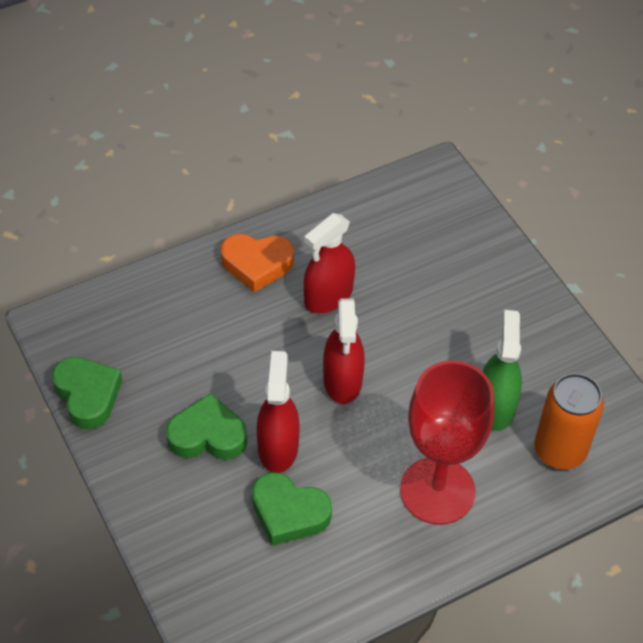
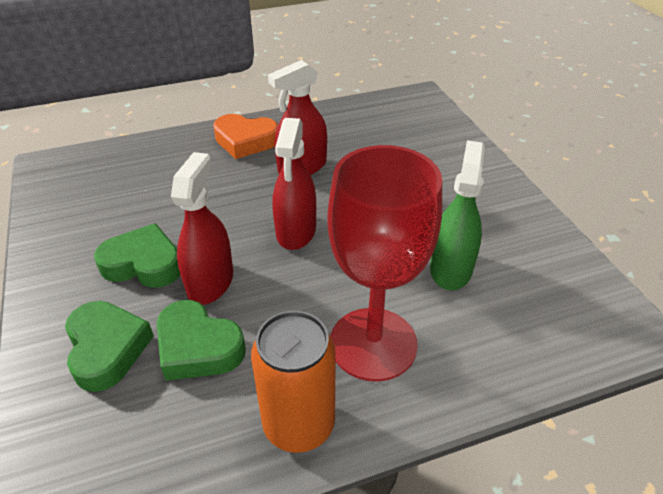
camera: 10 degrees right, 10 degrees down
green heart [52,357,122,429] -> green heart moved to [65,301,154,392]
orange can [534,373,604,469] -> orange can moved to [251,310,336,453]

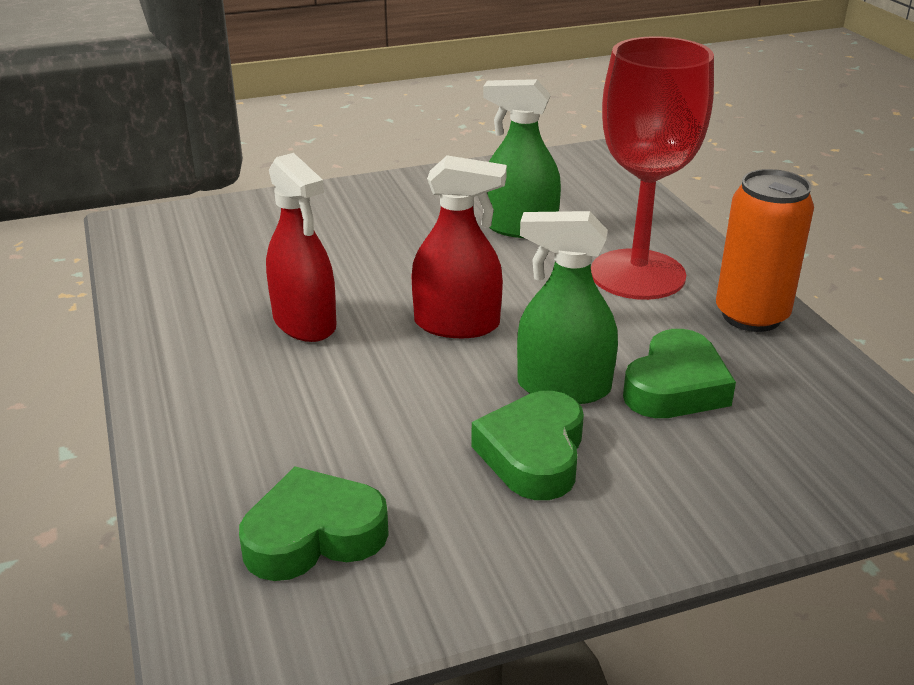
camera: 90 degrees left, 10 degrees down
green heart [65,301,154,392] -> green heart moved to [239,466,389,581]
red spray bottle [171,152,233,305] -> green spray bottle [517,211,618,404]
orange heart [213,114,278,159] -> none

